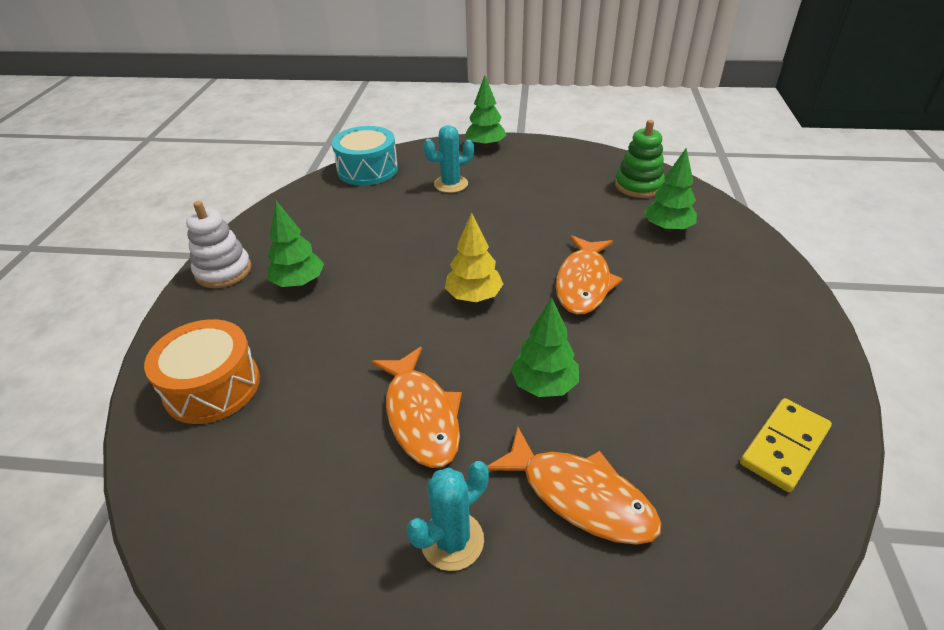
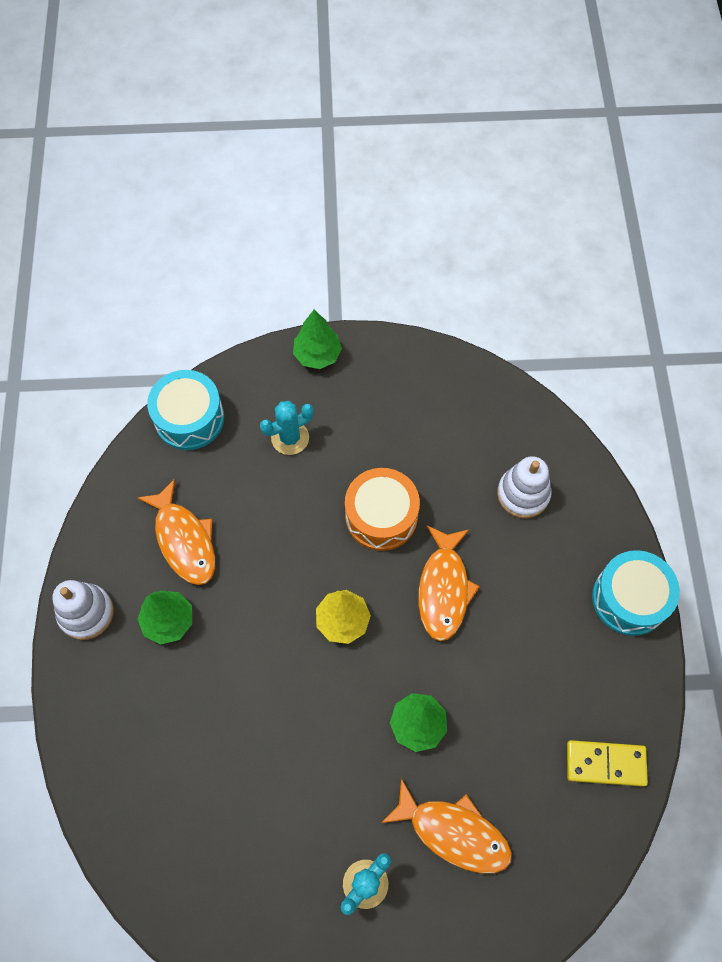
camera: 10 degrees left, 25 degrees up
orange drum [144,319,260,424] -> orange drum moved to [345,468,420,551]
orange fish [371,347,462,468] -> orange fish moved to [137,479,215,585]
green stacking toy [615,120,665,198] -> none
green tree [644,148,697,232] -> white stacking toy [497,456,552,518]
yellow domino [740,398,832,492] -> yellow domino turned 60 degrees clockwise [567,740,648,787]
none -> turquoise drum [592,550,680,636]

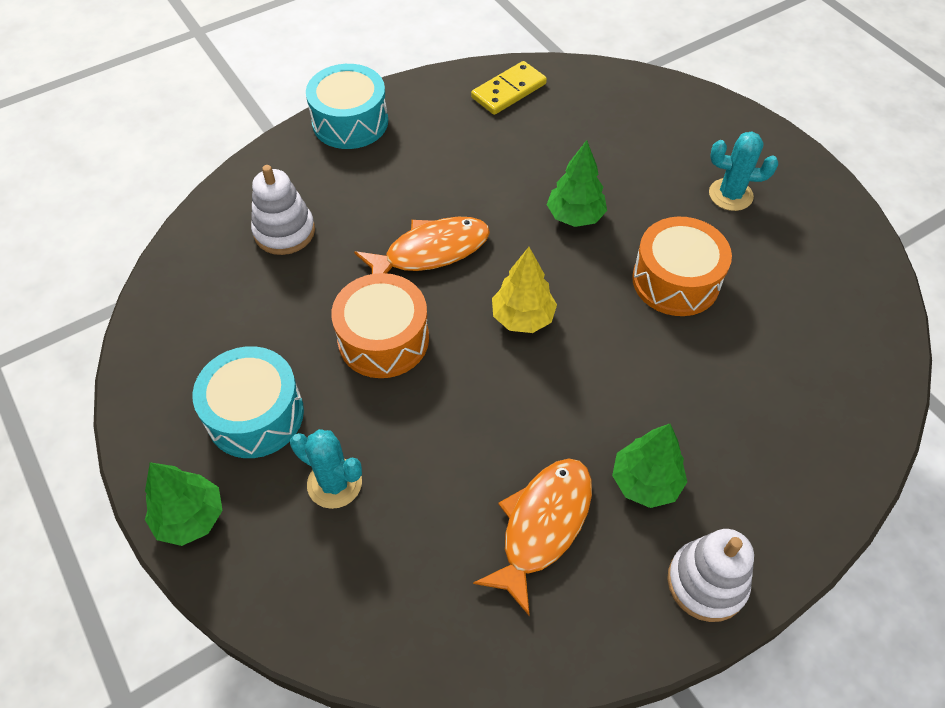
camera: 120 degrees left, 10 degrees down
turquoise drum [147,370,224,450] -> turquoise drum moved to [192,346,304,458]
orange fish [381,778,512,874] -> none
yellow domino [567,740,648,787] -> yellow domino turned 75 degrees clockwise [471,61,547,115]
none -> orange drum [632,217,732,316]

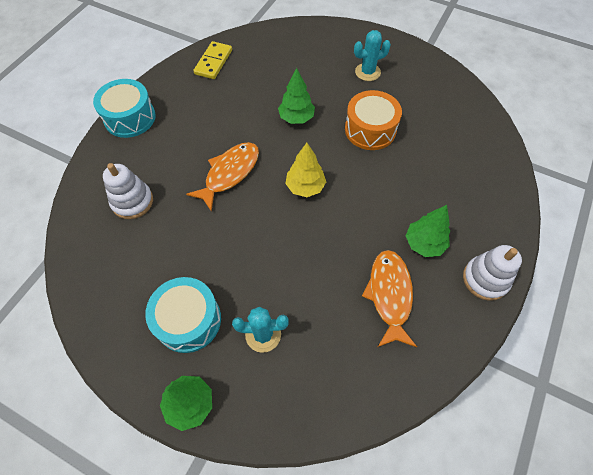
camera: 30 degrees left, 5 degrees up
orange drum [331,273,429,378] -> none

